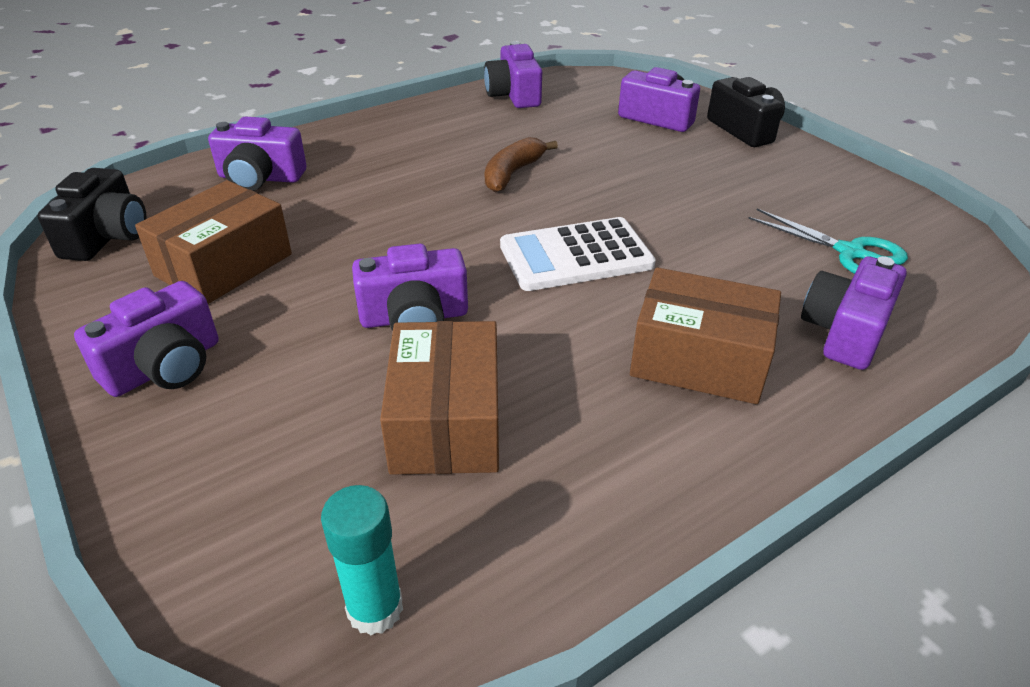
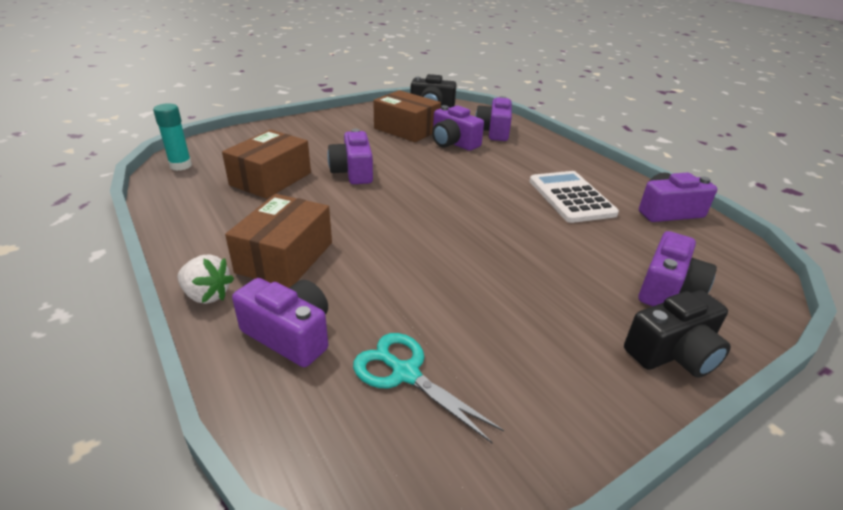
camera: 90 degrees right, 5 degrees down
purple camera [74,281,219,397] -> purple camera moved to [432,105,484,151]
brown box [380,321,499,475] -> brown box turned 60 degrees counterclockwise [222,130,311,199]
brown banana [485,137,558,192] -> none
white calculator [500,217,656,291] -> white calculator moved to [529,171,619,223]
turquoise scissors [748,209,908,274] -> turquoise scissors turned 90 degrees clockwise [353,333,504,443]
none -> white strawberry [178,255,234,304]

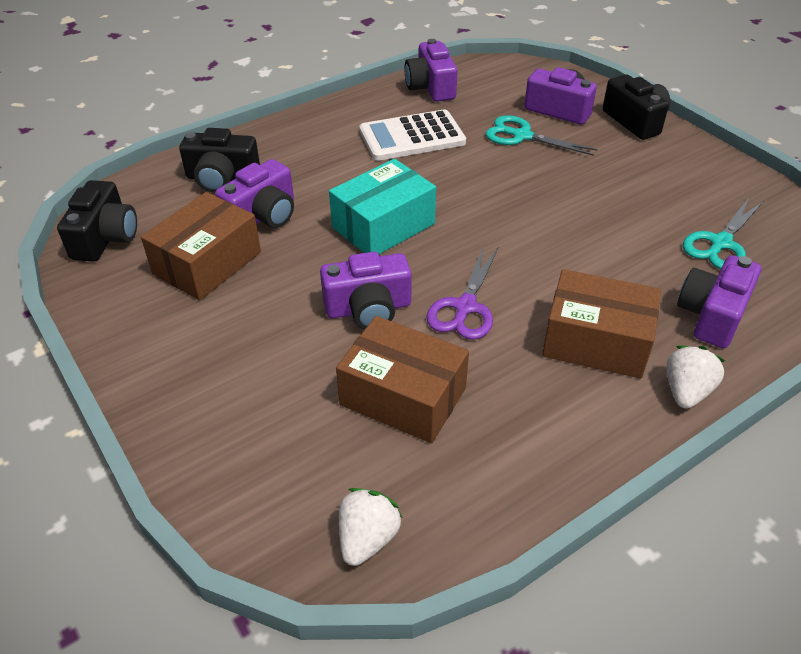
camera: 90 degrees left, 10 degrees up
turquoise glue stick [153,103,192,171] -> white strawberry [339,488,403,566]
purple camera [475,96,512,141] -> black camera [179,128,260,193]
none -> turquoise box [329,159,436,254]
none -> purple scissors [426,245,498,339]
none -> turquoise scissors [486,115,598,156]

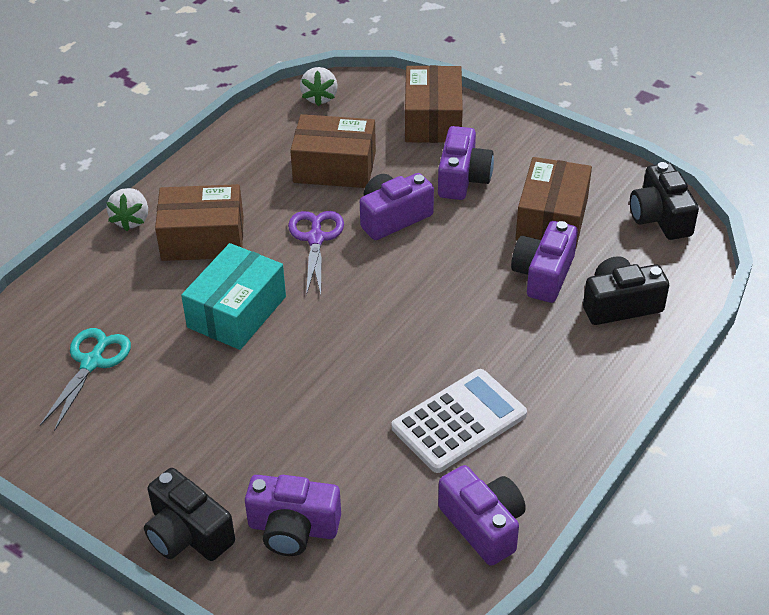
camera: 160 degrees right, 0 degrees up
turquoise box [329,159,436,254] -> turquoise box moved to [181,243,286,350]
turquoise scissors [486,115,598,156] -> none
purple camera [677,255,761,348] -> purple camera moved to [438,126,494,200]
none -> brown box [405,65,463,143]

